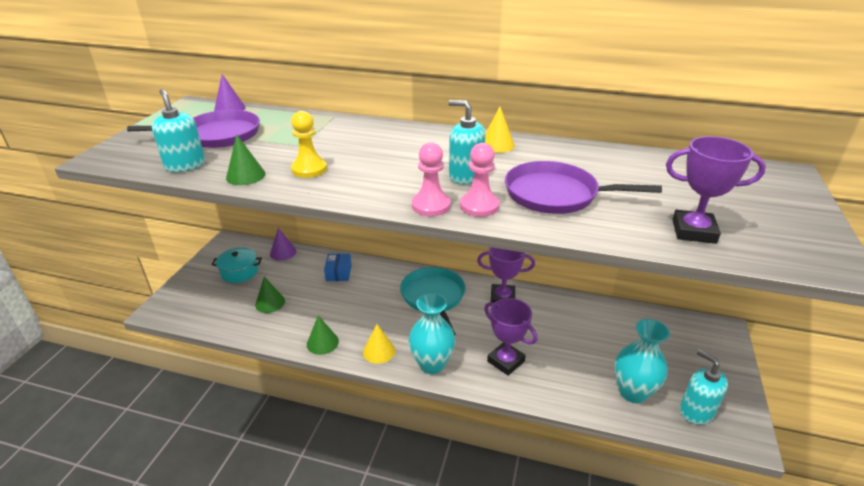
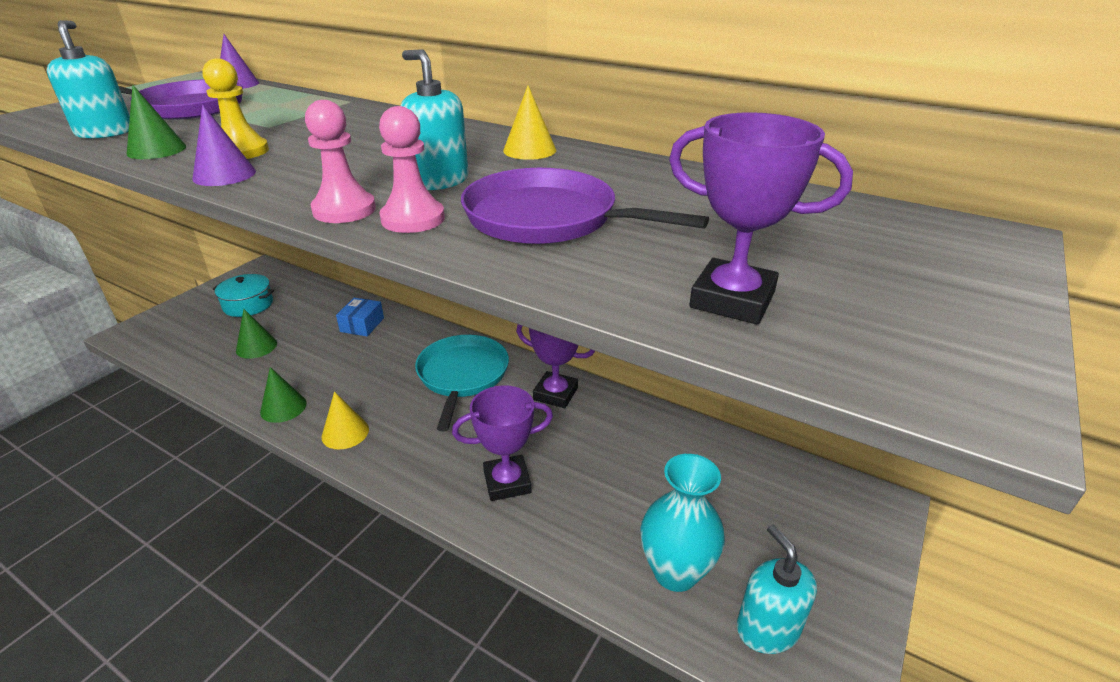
camera: 15 degrees right, 0 degrees up
purple cone [270,228,296,261] -> purple cone moved to [192,105,256,186]
turquoise vase [408,293,455,374] -> none
purple trophy [484,298,537,376] -> purple trophy turned 75 degrees counterclockwise [452,385,553,501]

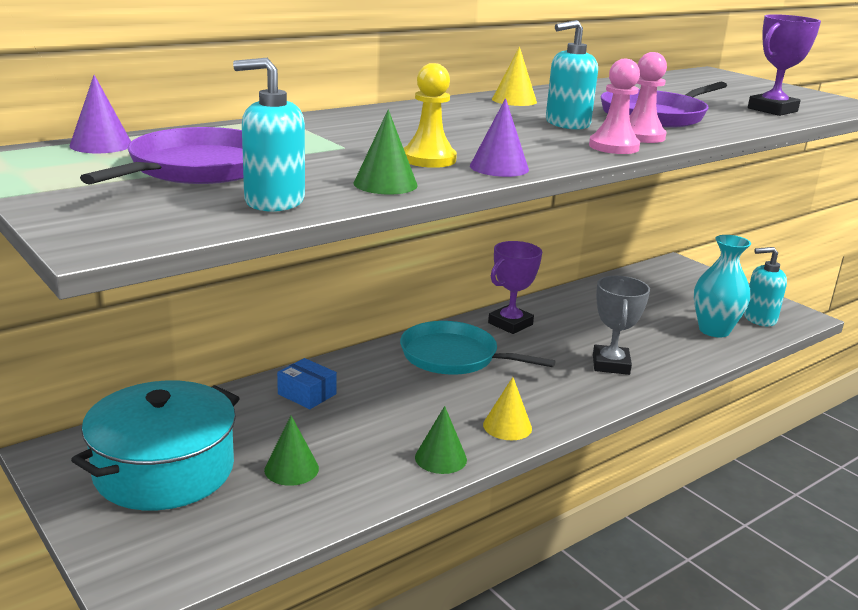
camera: 70 degrees left, 10 degrees down
turquoise pot [213,274,274,317] -> turquoise pot [71,380,240,510], size x1.84
purple trophy [452,385,553,501] -> grey trophy [593,276,650,375]

